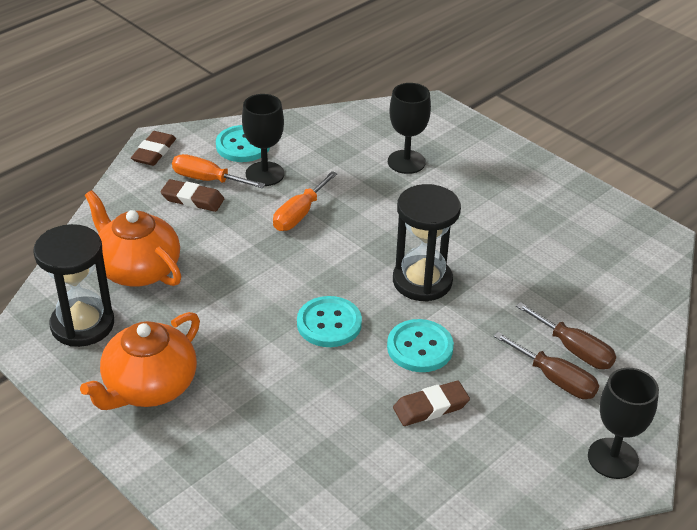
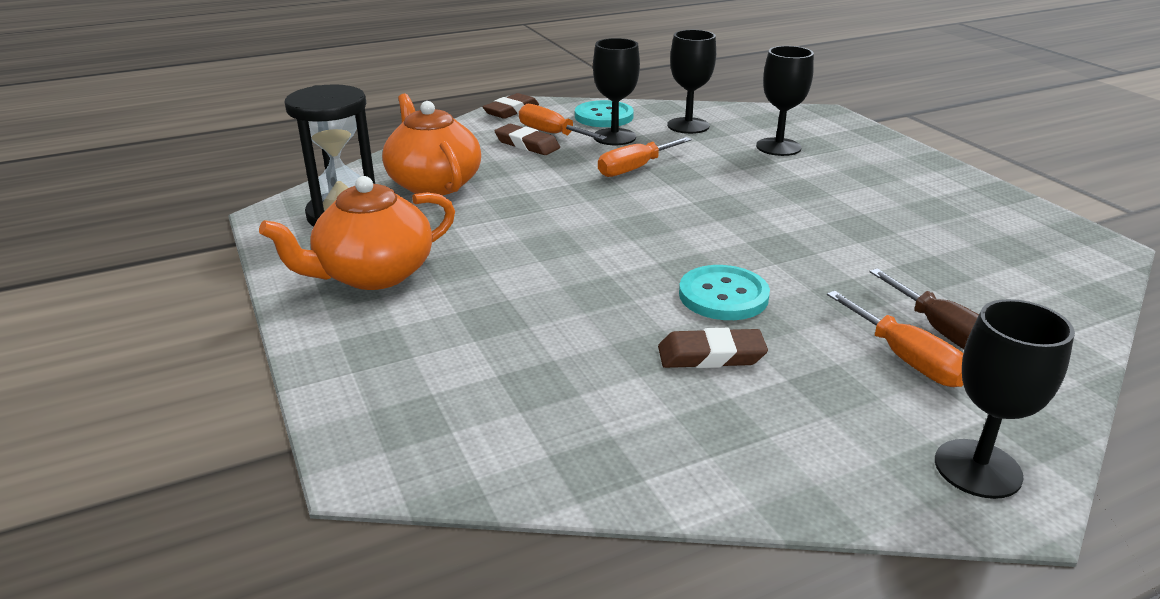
camera: 20 degrees right, 10 degrees down
turquoise button [297,296,362,347] -> none
black hourglass [393,184,461,302] -> none
brown screwdriver [493,332,599,399] -> orange screwdriver [827,291,963,387]
none -> black goblet [667,30,716,134]

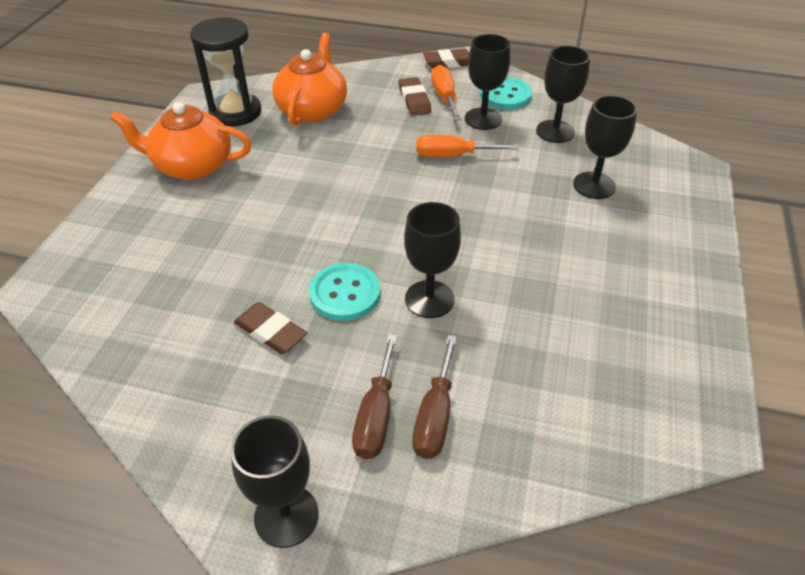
camera: 40 degrees right, 15 degrees up
orange screwdriver [827,291,963,387] -> brown screwdriver [352,334,397,459]
none -> black goblet [404,202,461,318]

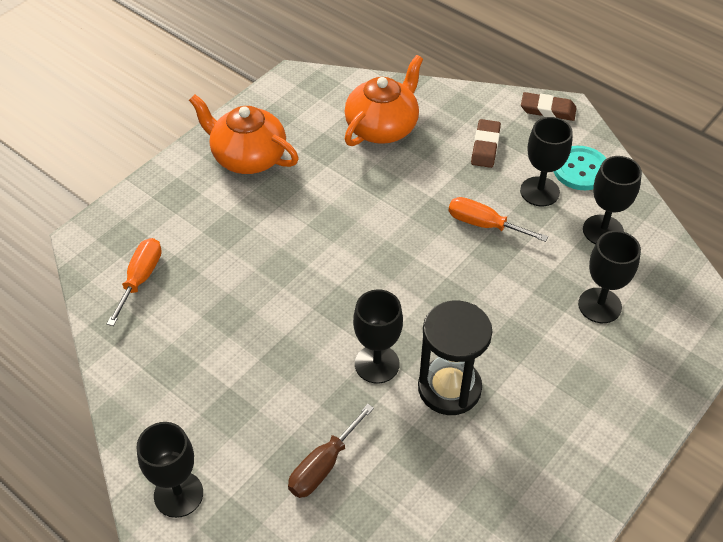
camera: 25 degrees right, 5 degrees up
black hourglass [190,17,261,126] -> black hourglass moved to [418,300,492,415]
brown eraser [234,302,307,354] -> none
turquoise button [309,263,381,321] -> none
brown screwdriver [352,334,397,459] -> none
orange screwdriver [431,65,461,120] -> orange screwdriver moved to [107,238,162,326]

